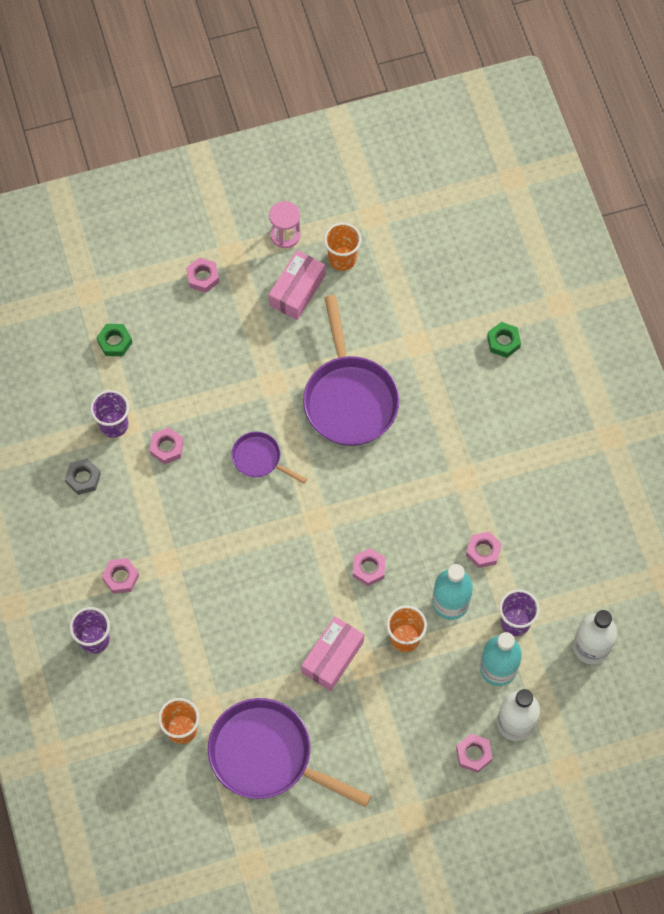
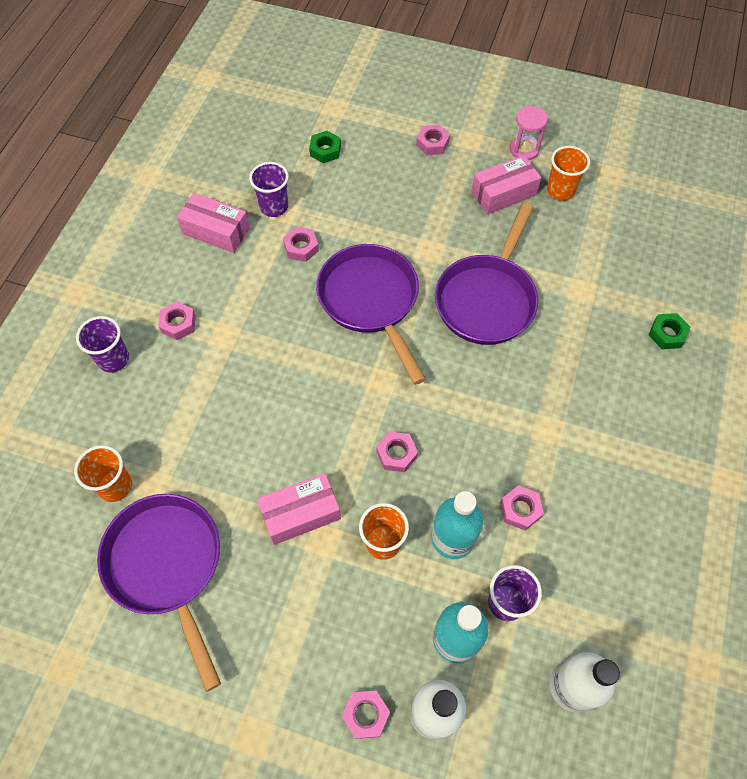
camera: 35 degrees right, 5 degrees down
grey nut [65,458,101,495] -> pink box [177,193,250,253]
purple pan [232,432,307,484] -> purple pan [316,244,426,385], size x1.98

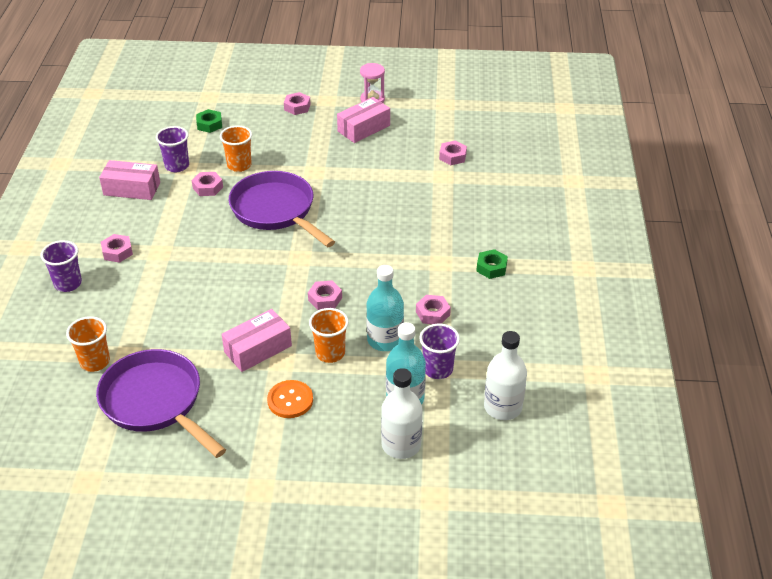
camera: 15 degrees left, 20 degrees down
pink nut [342,691,390,739] -> pink nut moved to [439,141,467,165]
purple pan [435,202,538,345] -> none
orange cup [547,146,590,201] -> orange cup moved to [220,125,252,172]
green nut [648,313,690,349] -> green nut moved to [476,249,508,279]
none -> orange button [267,380,313,418]

